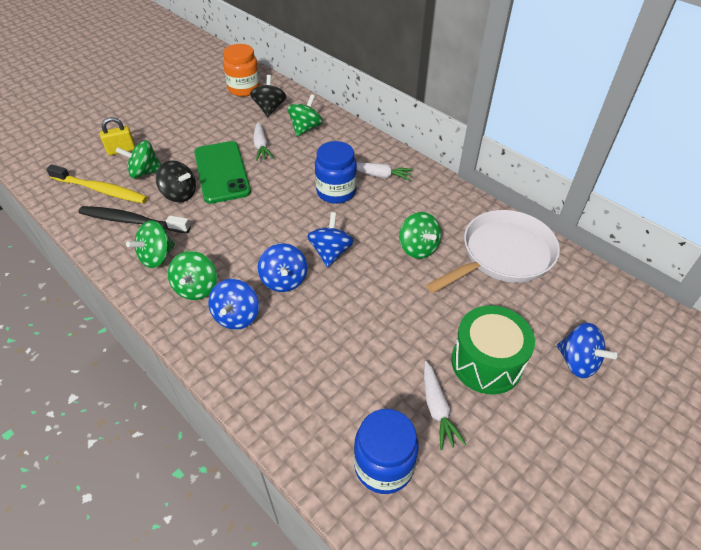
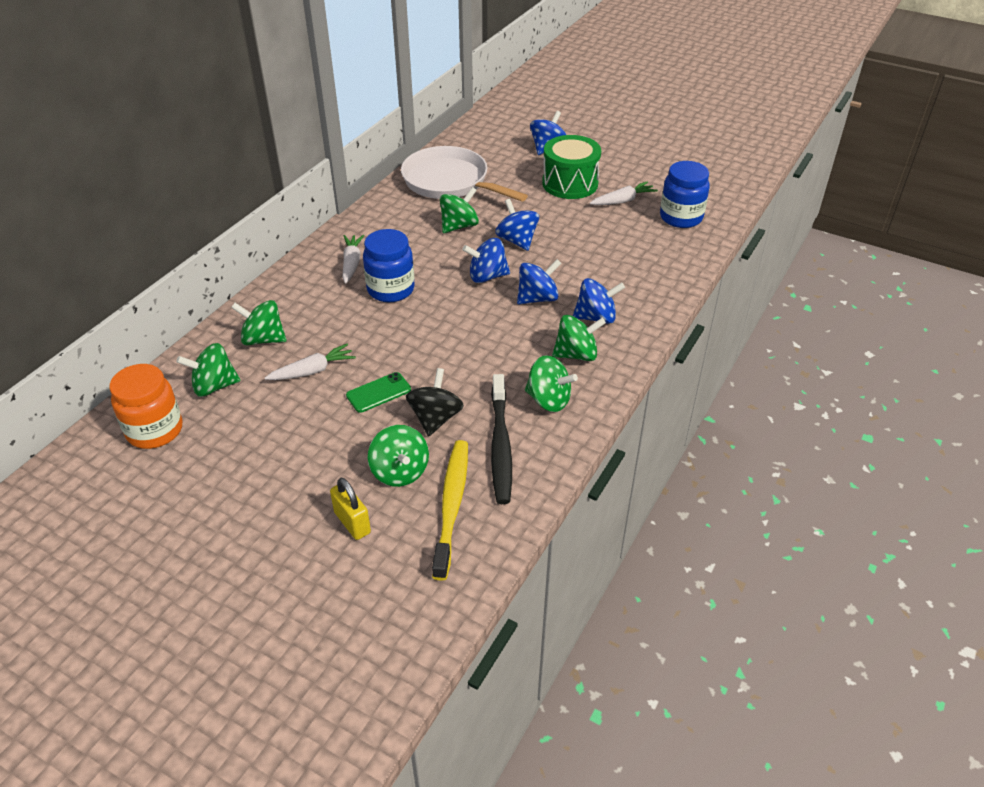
camera: 105 degrees left, 5 degrees down
green phone [194,141,251,204] -> green phone [346,372,411,413], size x0.50
black spinning top [250,75,286,117] -> green spinning top [176,343,241,397]
none -> blue spinning top [495,199,539,251]

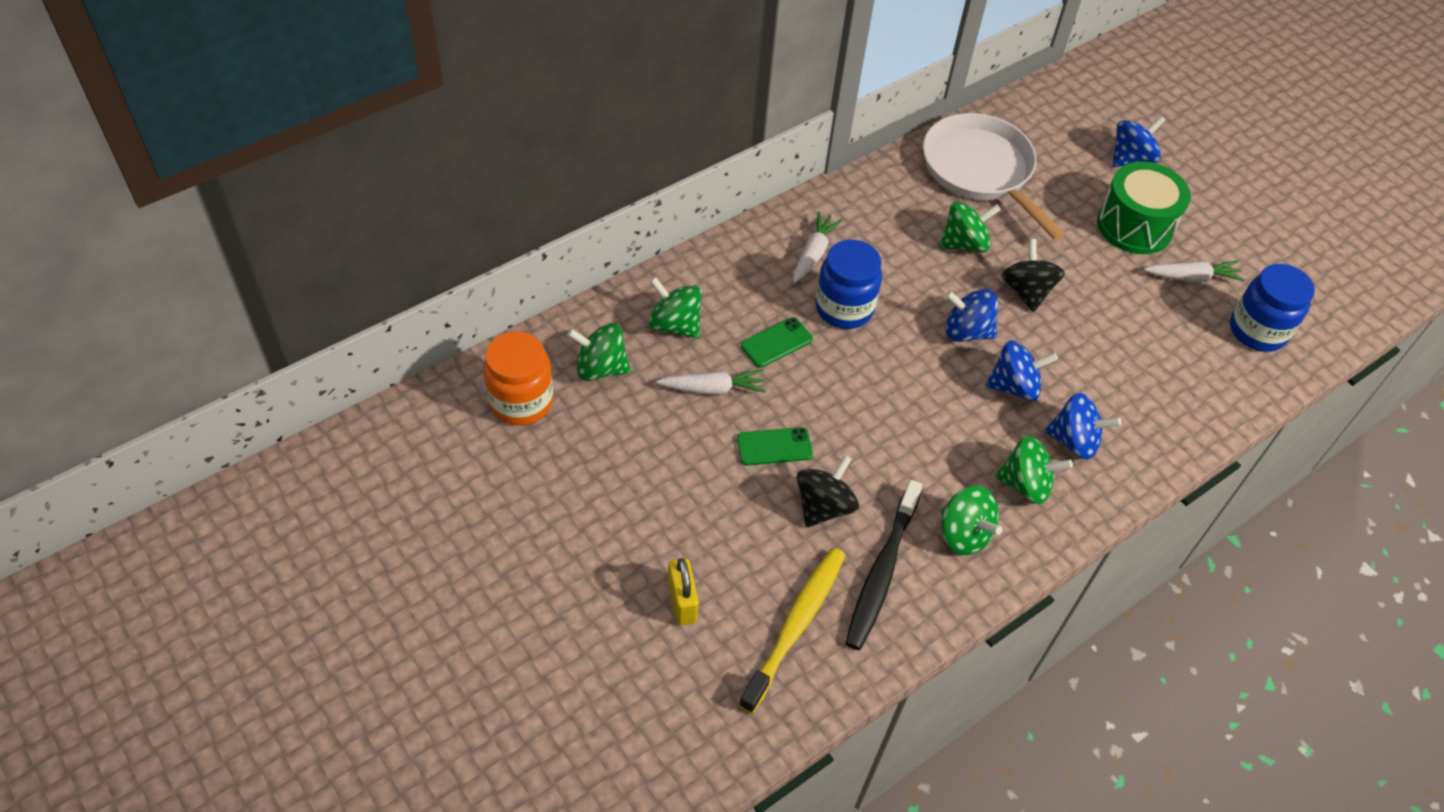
camera: 20 degrees right, 10 degrees up
green spinning top [368,425,429,487] -> none
blue spinning top [495,199,539,251] -> black spinning top [1001,239,1065,312]
none -> green phone [741,317,813,367]

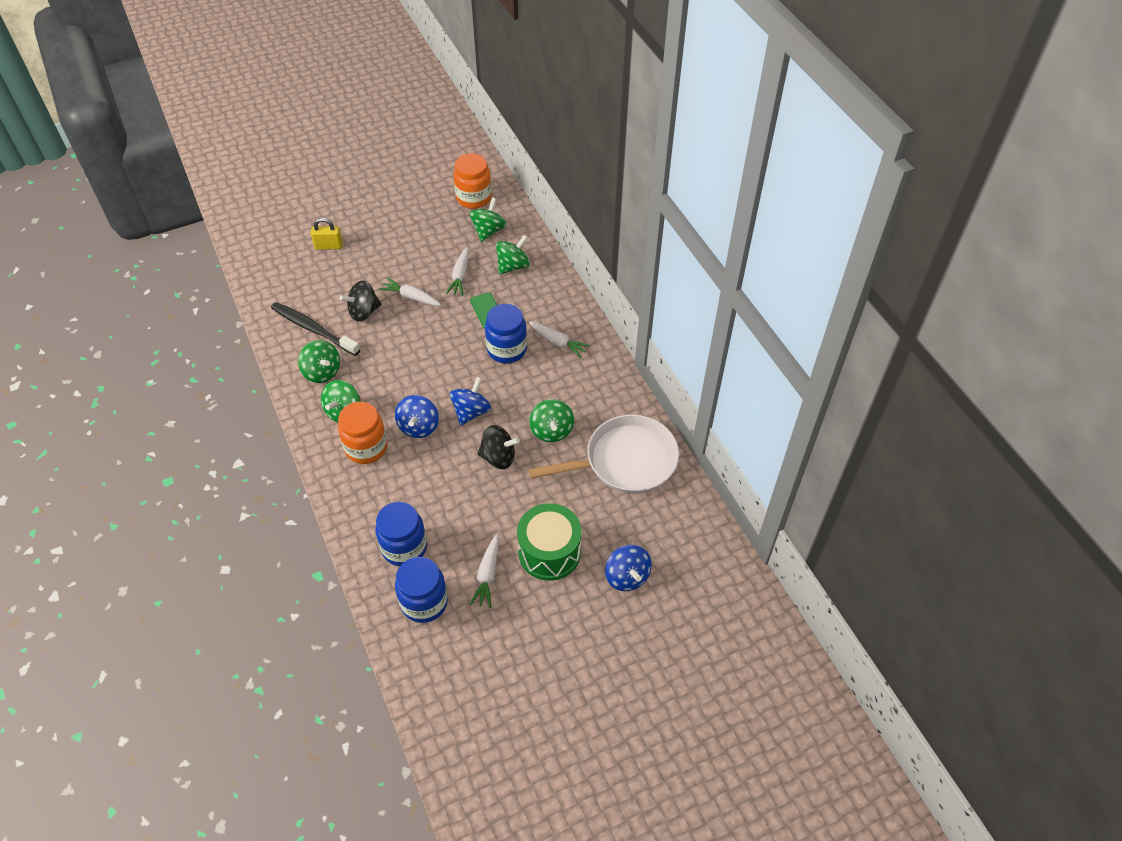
camera: 105 degrees right, 0 degrees up
green phone [737,427,813,466] -> white carrot [379,278,441,306]
yellow toothbrush [739,548,846,714] -> none
black spinning top [797,455,859,528] -> black spinning top turned 105 degrees clockwise [340,280,382,322]
green spinning top [941,486,1002,555] -> green spinning top turned 105 degrees counterclockwise [298,340,340,383]
blue spinning top [1045,393,1121,460] -> orange jar [338,402,388,464]
none -> blue jar [375,502,427,566]

